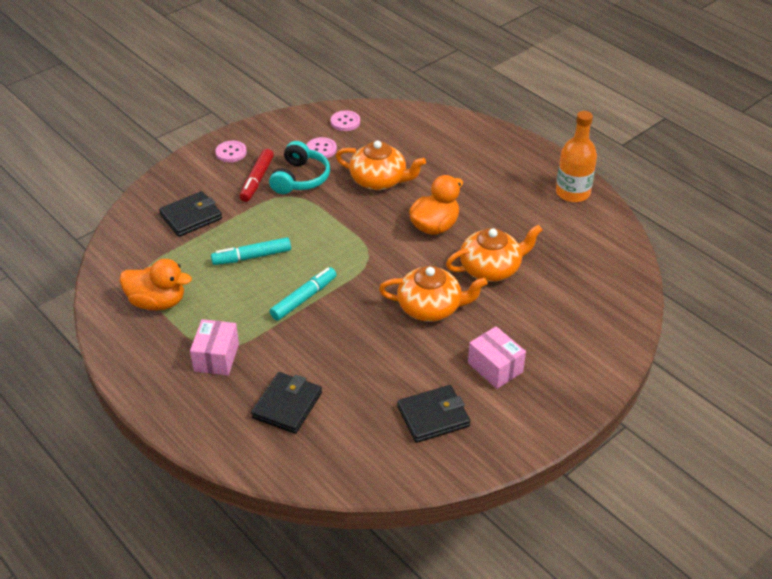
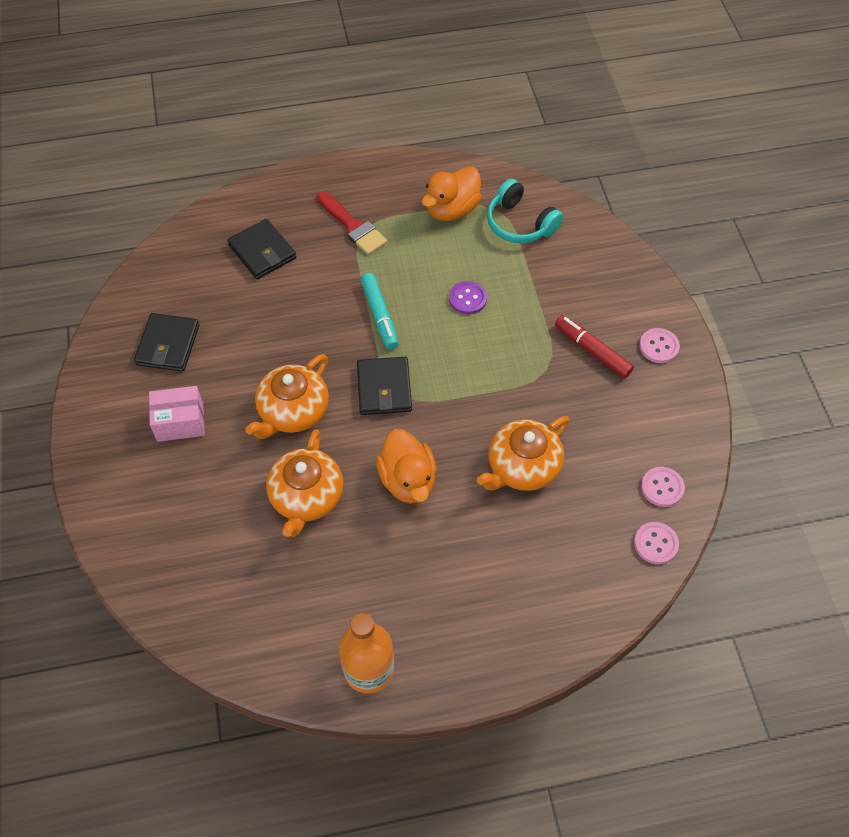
camera: 120 degrees right, 15 degrees up
black wallet [159,191,222,237] -> black wallet moved to [357,357,412,415]
pink box [190,319,239,375] -> red brush [317,191,387,255]
turquoise marker [211,237,291,265] -> purple button [449,281,487,314]
turquoise headphones [269,141,330,194] -> turquoise headphones moved to [487,179,563,243]
pink button [306,137,337,158] -> pink button moved to [634,522,679,564]

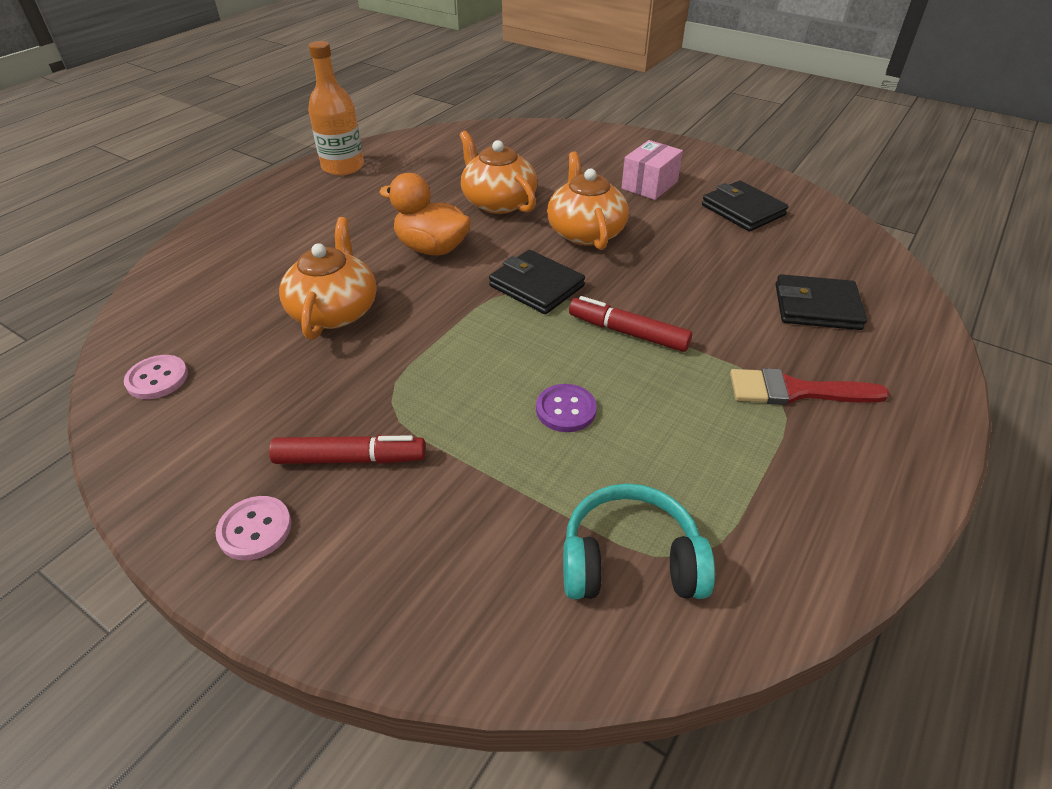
camera: 135 degrees right, 15 degrees down
turquoise marker [361,273,399,350] -> red marker [569,296,692,352]
orange duck [422,166,482,221] -> none
pink button [634,522,679,564] -> none

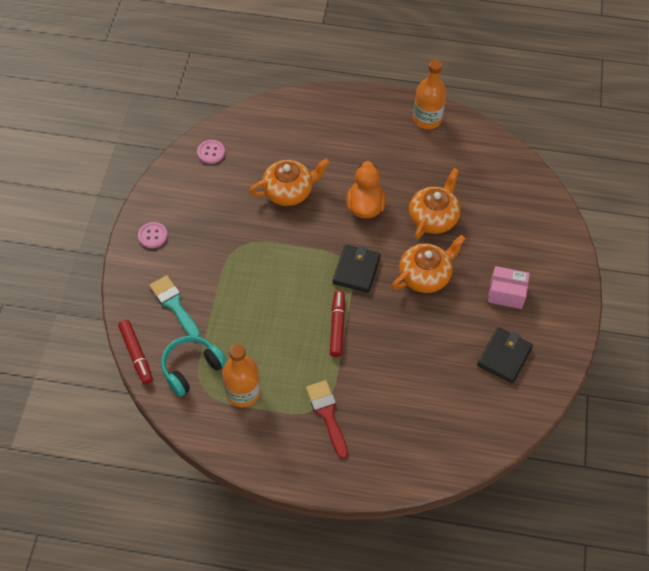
camera: 65 degrees right, 15 degrees up
red marker [269,435,426,464] -> red marker moved to [118,320,153,385]
purple button [536,384,597,432] -> none
turquoise headphones [563,483,715,599] -> turquoise headphones turned 105 degrees counterclockwise [161,336,227,397]
black wallet [776,274,867,330] -> none
none -> turquoise brush [149,275,201,337]
none -> orange bottle [222,344,260,407]

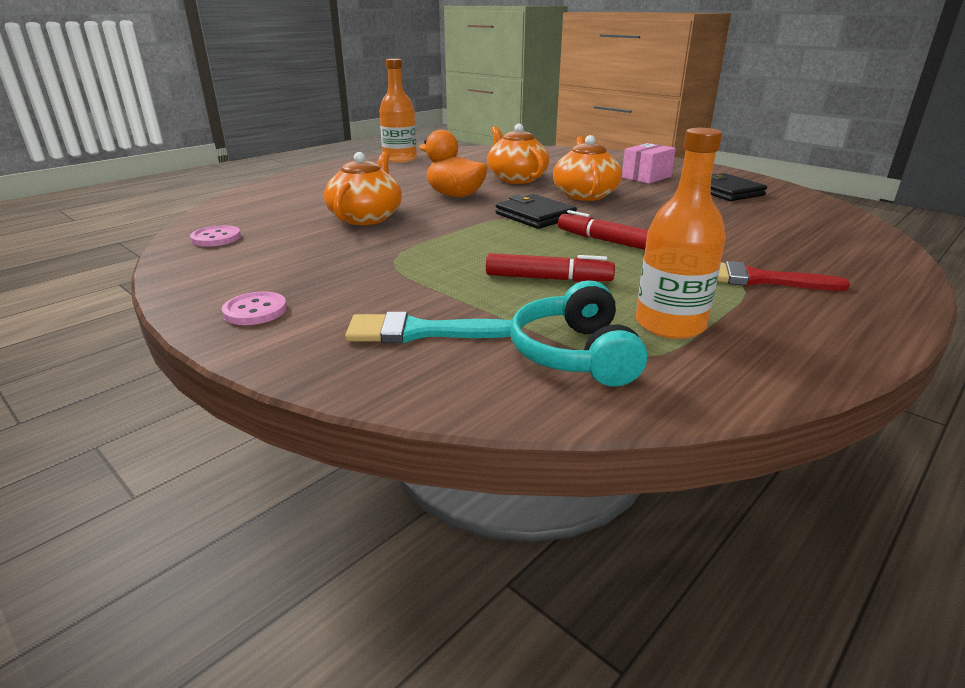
camera: 55 degrees left, 30 degrees down
red marker [118,320,153,385] -> red marker moved to [486,253,615,282]

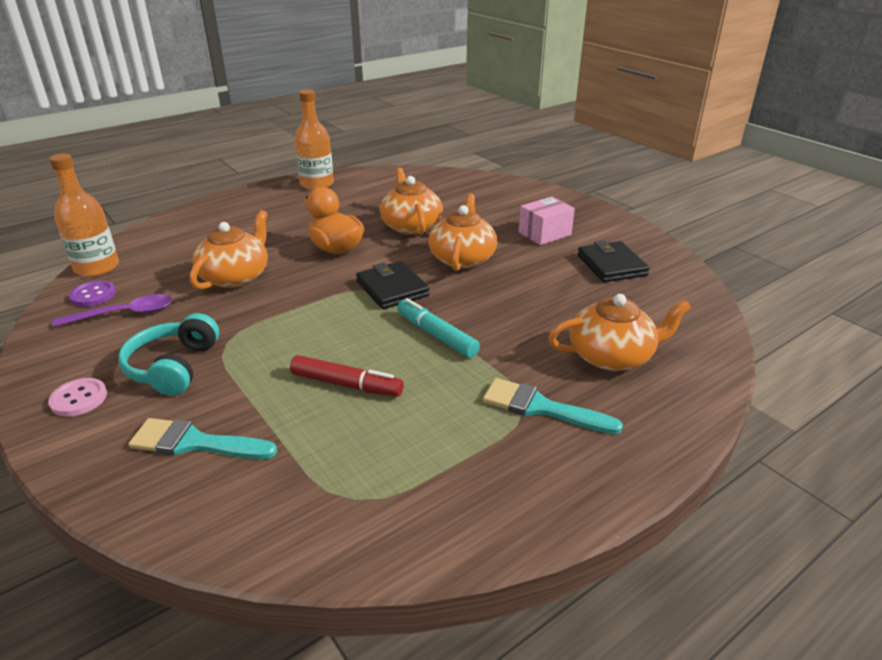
camera: 10 degrees right, 5 degrees up
pink button [190,225,241,247] -> purple button [69,280,116,307]
turquoise headphones [511,280,647,387] -> turquoise headphones moved to [118,313,219,396]
red marker [558,210,648,250] -> turquoise marker [397,298,480,358]
orange bottle [636,128,726,339] -> orange bottle moved to [49,153,119,277]
red brush [717,261,850,291] -> turquoise brush [483,378,623,434]
none -> purple spoon [52,294,173,327]
none -> orange teapot [548,294,691,371]

